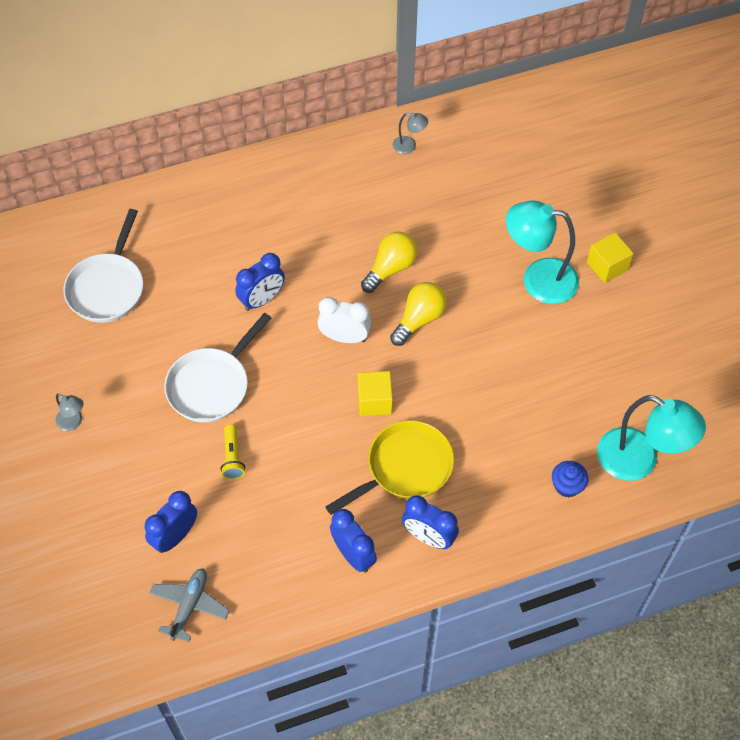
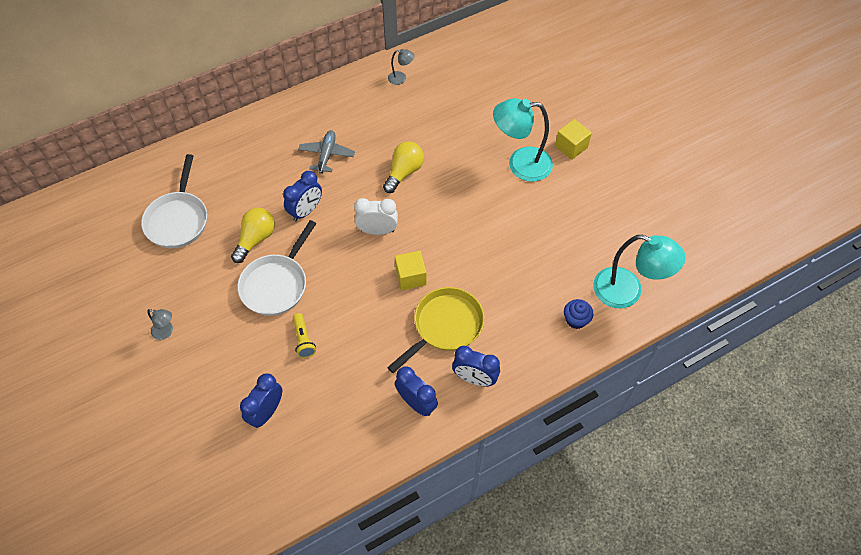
camera: 10 degrees left, 0 degrees up
grey plane [149,568,230,642] -> grey plane moved to [298,130,355,174]
yellow light bulb [390,282,447,346] -> yellow light bulb moved to [231,208,275,263]

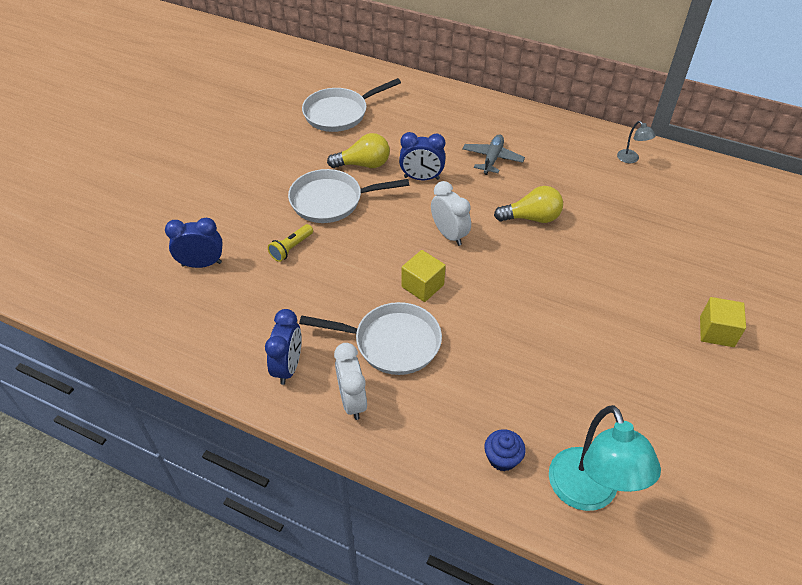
camera: 55 degrees right, 10 degrees down
grey lamp [147,309,173,340] -> none
grey plane [298,130,355,174] -> grey plane turned 45 degrees counterclockwise [462,135,525,175]
yellow pan [387,287,484,373] -> white pan [299,302,442,375]
blue clock [452,346,500,386] -> white clock [334,343,367,420]
turquoise lamp [493,98,553,182] -> none

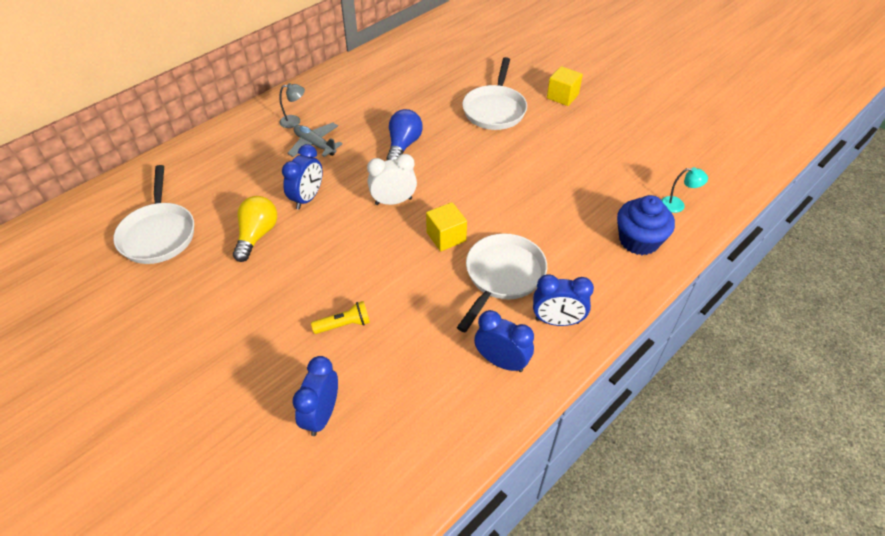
camera: 70 degrees left, 0 degrees up
yellow flashlight [268,224,313,262] -> yellow flashlight turned 75 degrees counterclockwise [311,301,370,334]
white pan [288,169,409,223] -> white pan moved to [462,57,527,130]
white clock [334,343,367,420] -> blue clock [533,274,594,326]
blue cupcake [484,429,526,471] -> blue cupcake [617,195,675,255], size x1.69
yellow light bulb [494,186,563,223] -> blue light bulb [387,109,423,160]
turquoise lamp [549,405,661,511] -> turquoise lamp [662,167,708,213], size x0.45
grey lamp [617,121,656,163] -> grey lamp moved to [279,83,305,128]

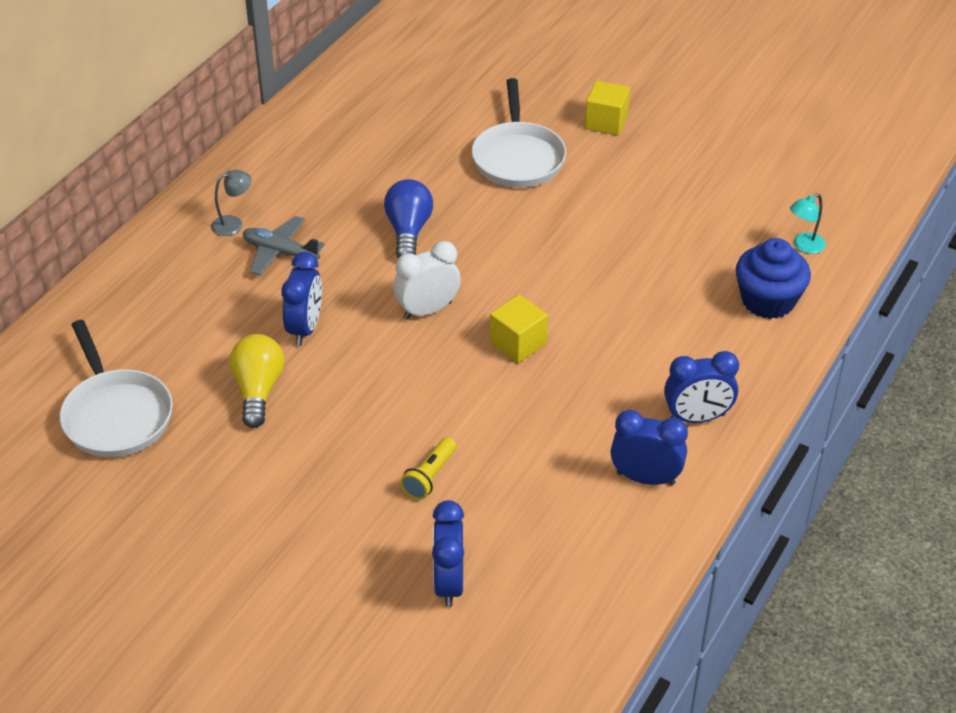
camera: 15 degrees left, 5 degrees down
yellow flashlight [311,301,370,334] -> yellow flashlight turned 150 degrees clockwise [400,437,456,500]
white pan [457,233,547,332] -> none
turquoise lamp [662,167,708,213] -> turquoise lamp turned 150 degrees clockwise [790,194,826,254]

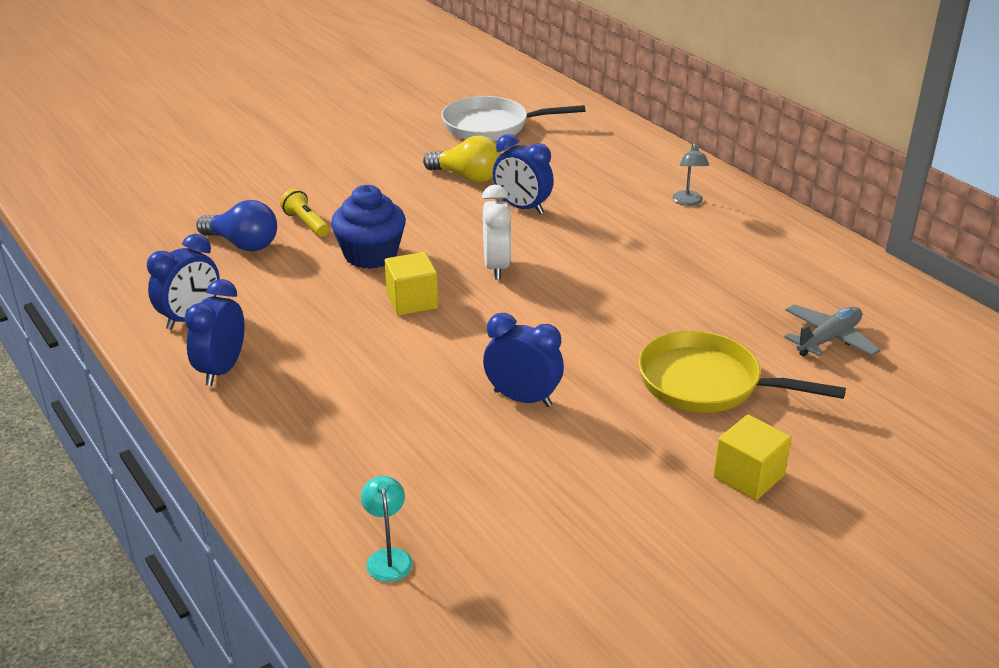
camera: 115 degrees right, 10 degrees down
grey plane [243,216,325,275] -> grey plane moved to [784,304,880,356]
blue light bulb [384,179,433,258] -> blue light bulb moved to [196,200,277,251]
blue clock [432,500,464,607] -> blue clock moved to [483,313,564,407]
white pan [472,78,566,188] -> yellow pan [638,331,846,413]
blue cupcake [736,238,811,319] -> blue cupcake moved to [331,185,406,269]

